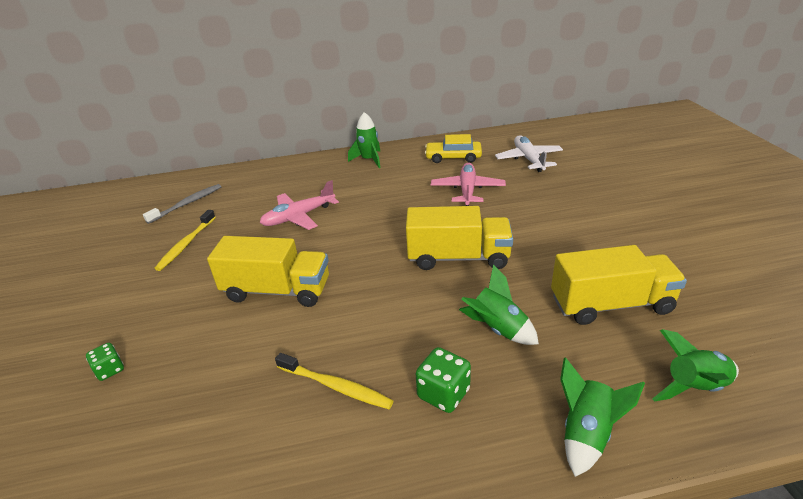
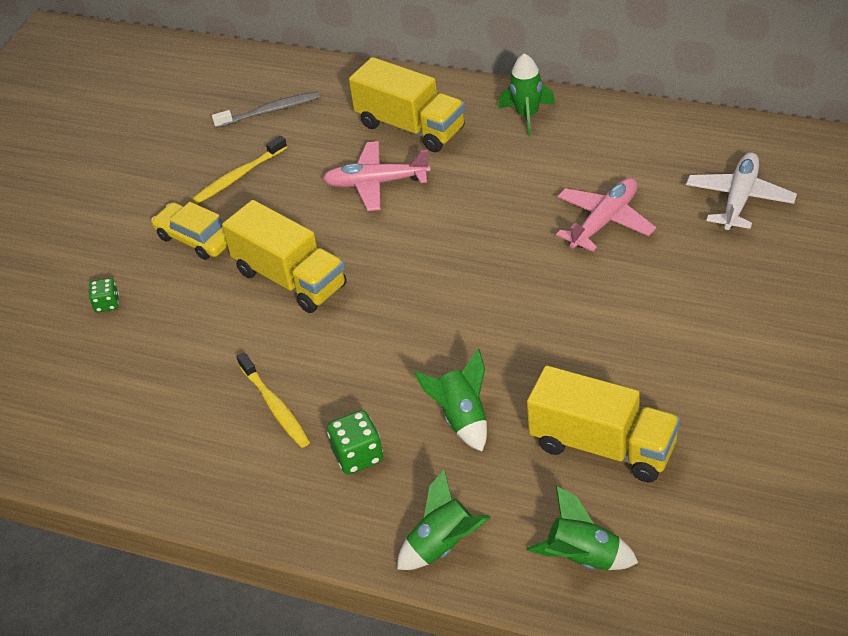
camera: 35 degrees right, 10 degrees up
yellow truck [406,206,513,270] -> yellow truck moved to [349,57,465,152]
yellow car [425,134,482,163] -> yellow car moved to [151,202,228,260]

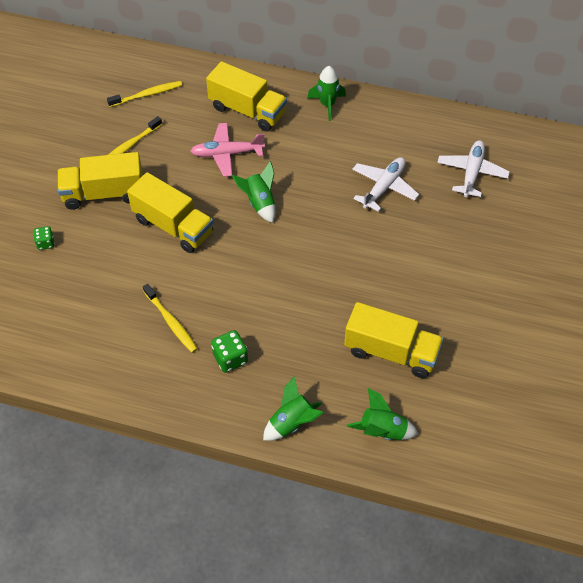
camera: 10 degrees left, 10 degrees up
yellow car [151,202,228,260] -> yellow truck [57,152,143,210]
grey toothbrush [212,91,320,128] -> yellow toothbrush [107,81,182,107]
green rocket [414,349,487,451] -> green rocket moved to [232,161,275,223]
pink plane [556,178,656,252] -> white plane [352,157,419,212]

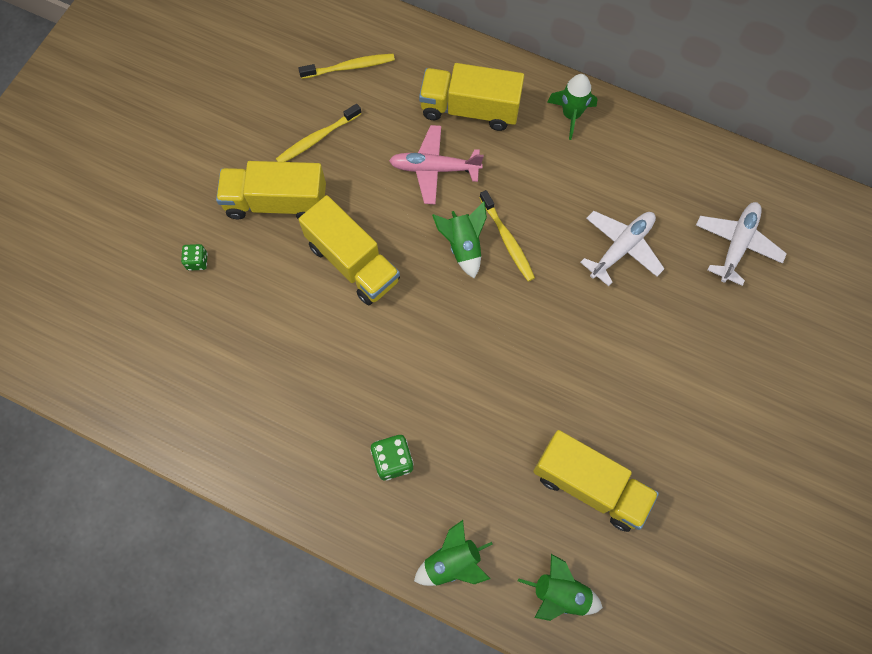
camera: 10 degrees right, 15 degrees up
yellow toothbrush [143,284,198,353] -> yellow toothbrush moved to [479,190,535,282]
yellow truck [206,61,287,132] -> yellow truck turned 150 degrees clockwise [419,63,524,131]

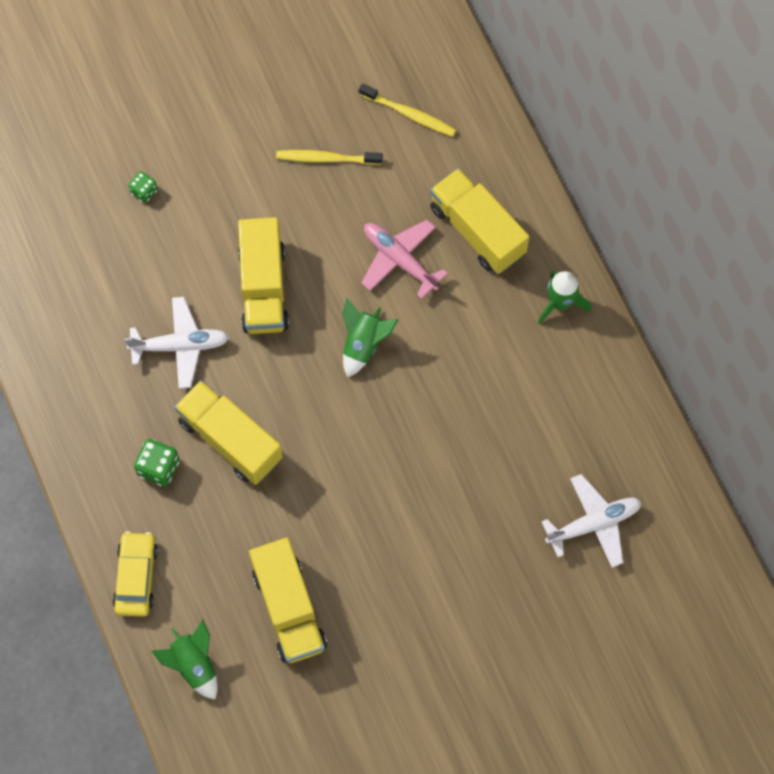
camera: 40 degrees right, 0 degrees up
yellow truck [216,161,326,219] -> yellow truck moved to [174,380,283,485]
green rocket [414,520,493,586] -> yellow car [113,531,158,617]
yellow toothbrush [479,190,535,282] -> none
white plane [580,211,665,286] -> white plane moved to [124,297,229,389]

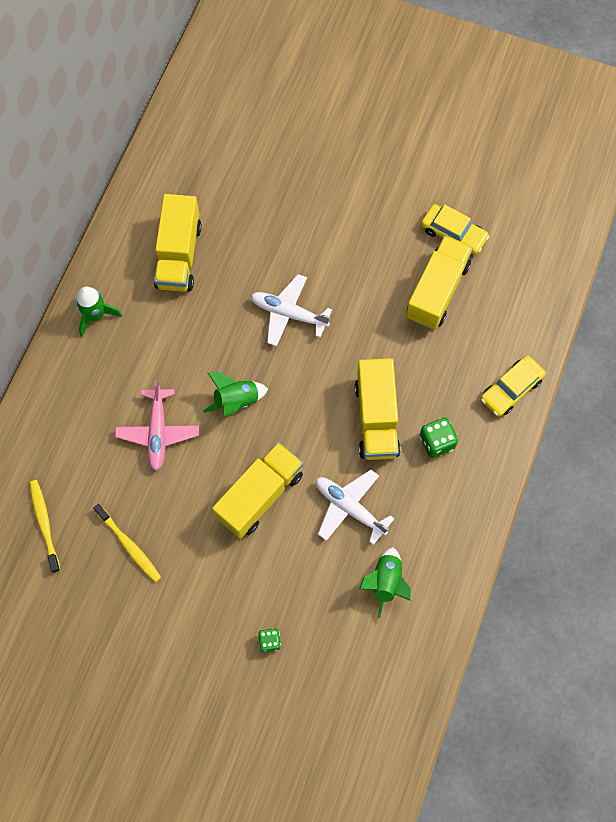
camera: 135 degrees left, 0 degrees up
green rocket [151,620,218,699] -> green rocket moved to [359,547,411,618]
yellow truck [430,168,529,274] -> yellow truck moved to [154,194,202,292]
white plane [541,474,642,568] -> white plane moved to [251,274,332,347]
none -> yellow car [421,204,490,255]

